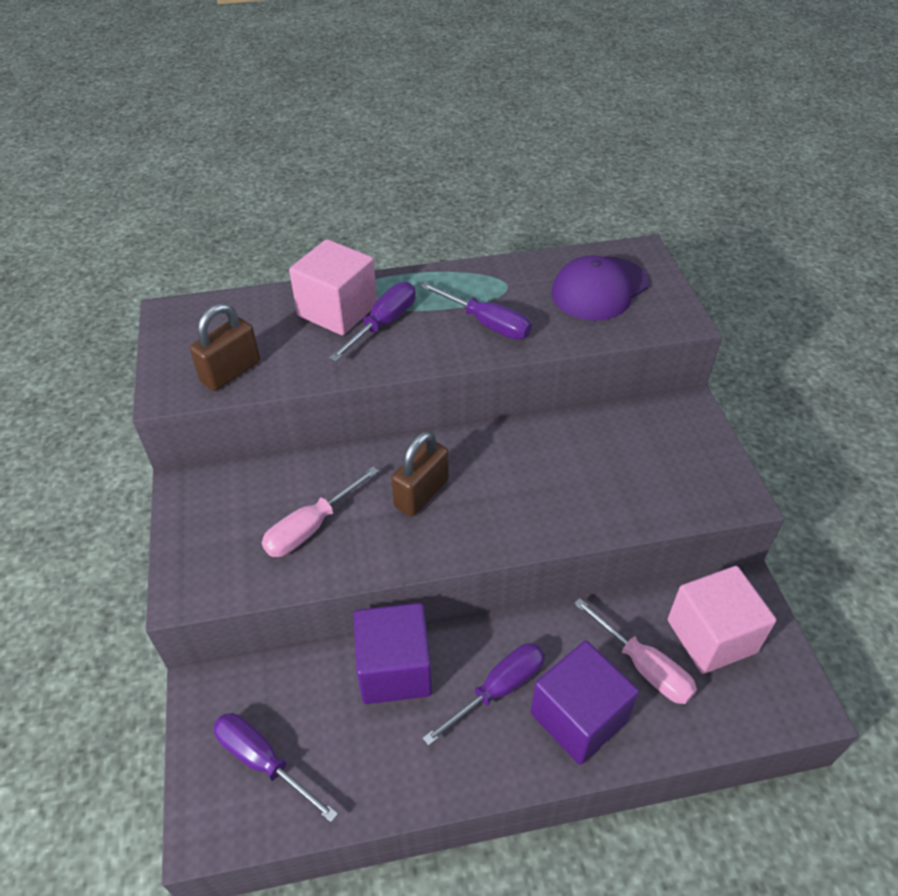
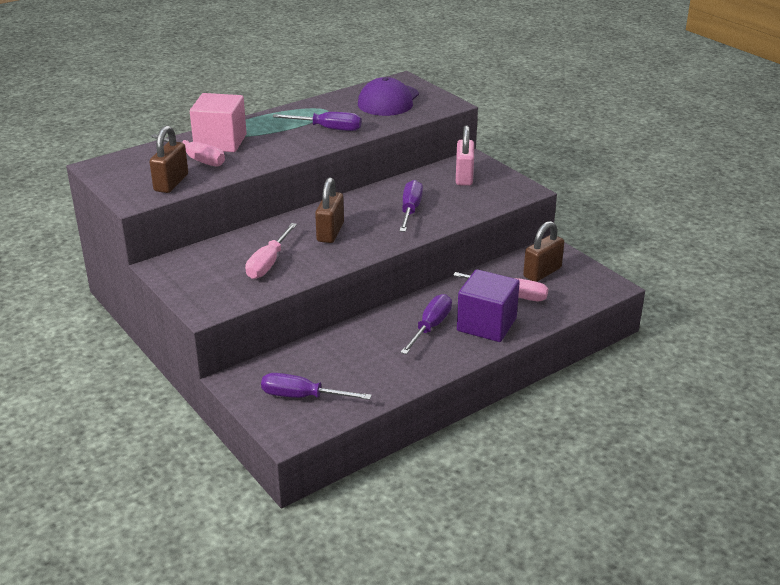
camera: 25 degrees left, 15 degrees down
purple screwdriver [329,282,416,362] -> purple screwdriver moved to [399,180,423,232]
purple cube [353,603,432,704] -> none
pink cube [668,566,776,674] -> brown padlock [523,221,564,282]
none -> pink screwdriver [151,134,225,166]
none -> pink padlock [456,126,474,186]

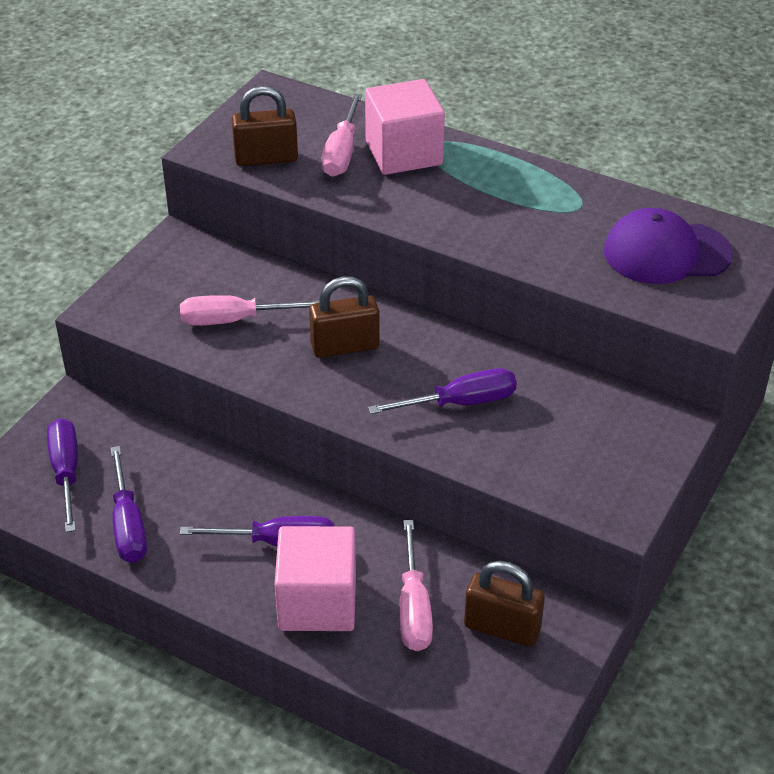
camera: 65 degrees right, 10 degrees up
purple screwdriver [272,112,361,131] -> purple screwdriver moved to [111,446,147,563]
pink padlock [456,126,474,186] -> none
purple cube [457,269,520,342] -> pink cube [275,526,356,631]

